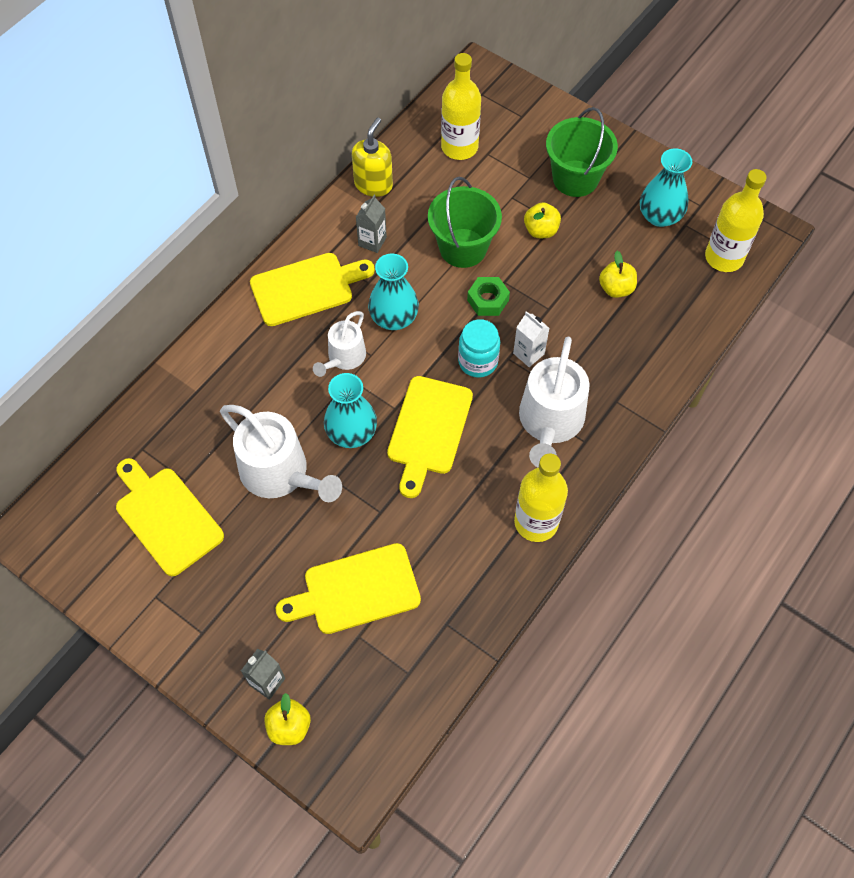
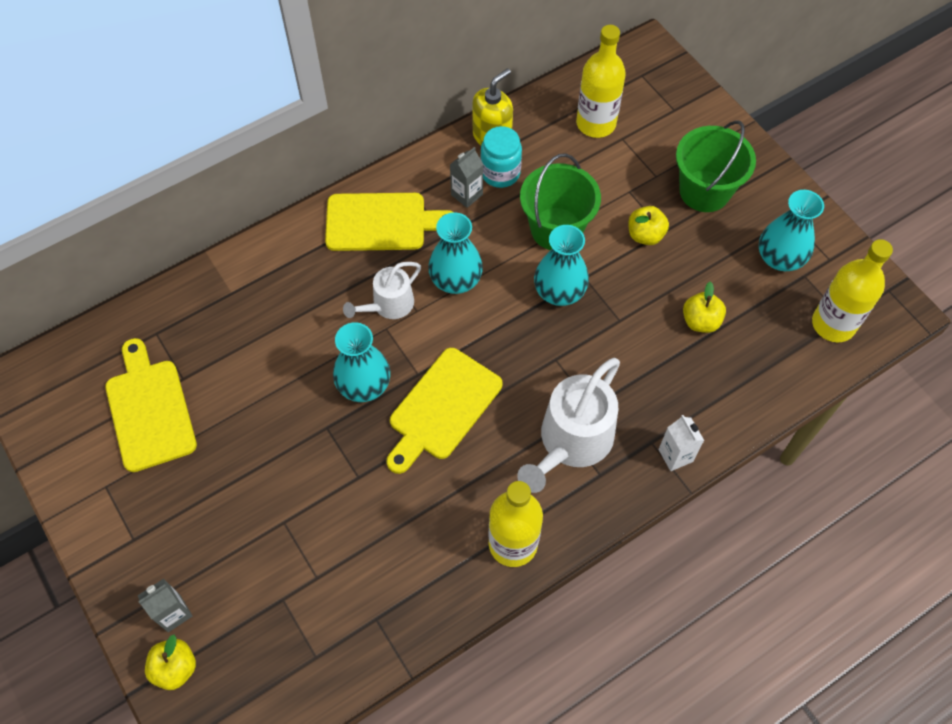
camera: 20 degrees right, 0 degrees up
white watering can [220,405,342,502] -> none
yellow cutting board [276,543,421,634] -> none
turquoise jar [458,319,500,378] -> turquoise jar moved to [480,126,522,188]
green nut [467,277,510,316] -> turquoise vase [534,225,589,306]
white carton [513,311,549,367] -> white carton moved to [659,415,704,471]

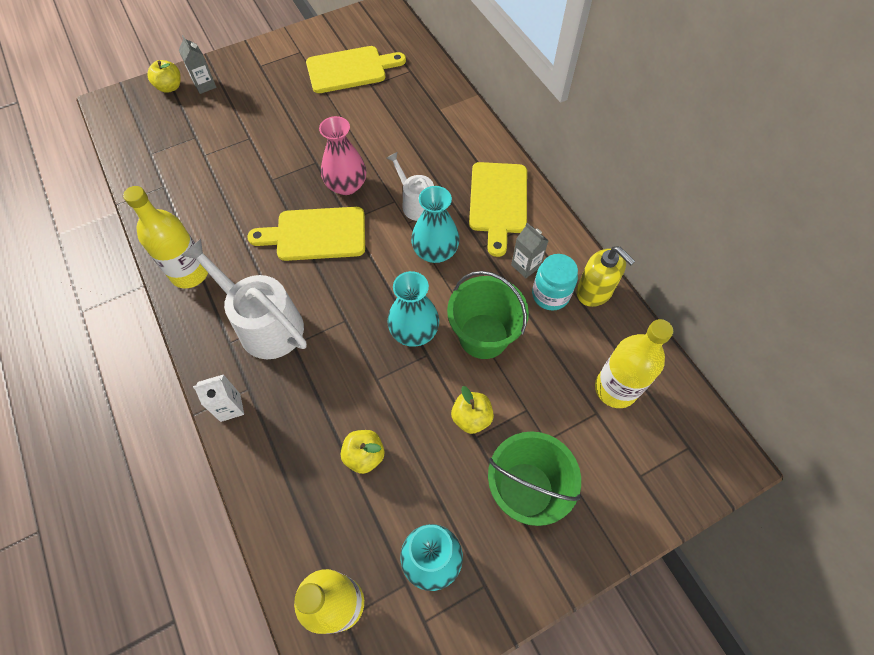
camera: 95 degrees right, 0 degrees up
turquoise vase [333,322,390,402] -> pink vase [319,116,366,195]
yellow cutting board [387,348,503,474] -> yellow cutting board turned 45 degrees counterclockwise [247,207,365,261]

